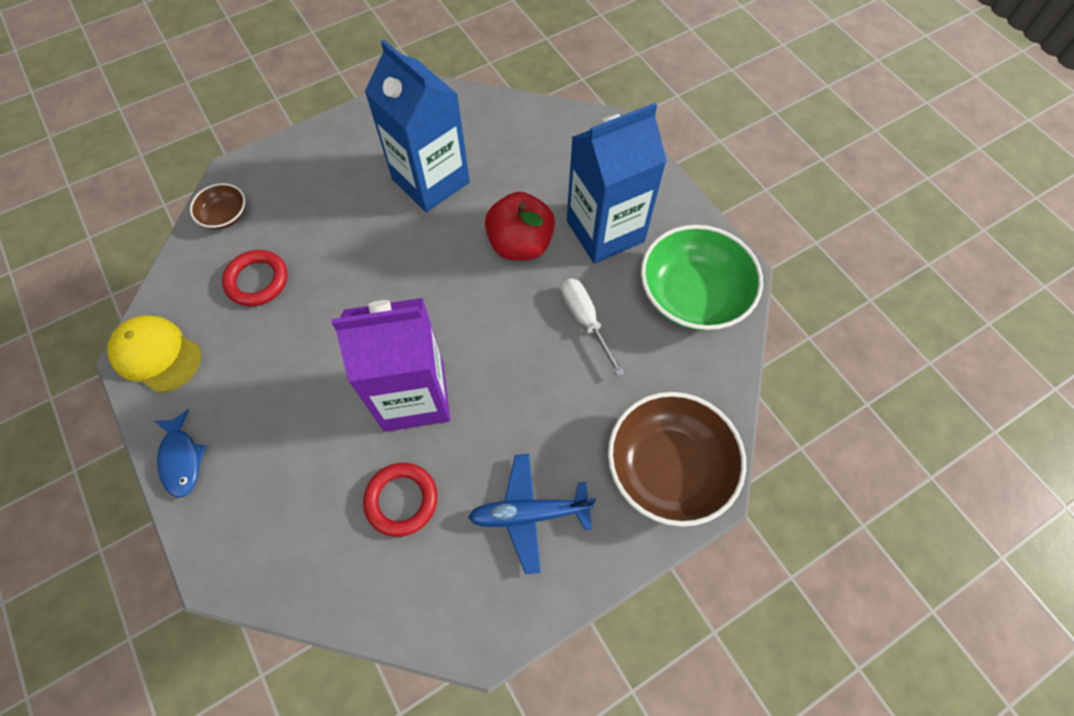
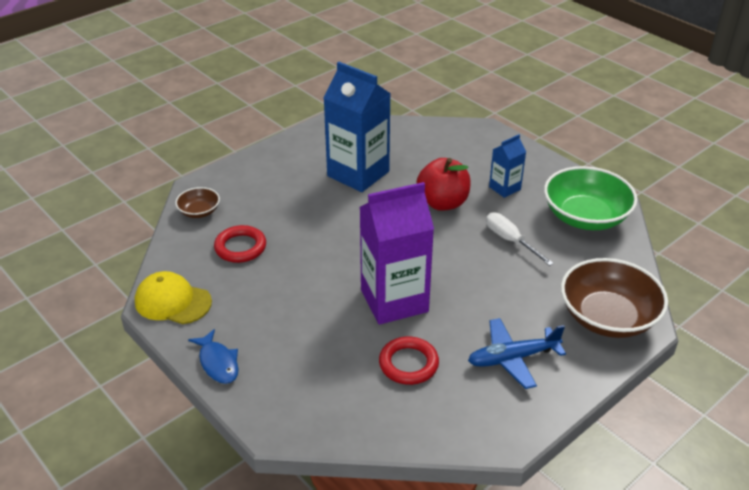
camera: 10 degrees left, 25 degrees down
blue carton [567,103,667,264] -> blue carton [489,134,526,198], size x0.50

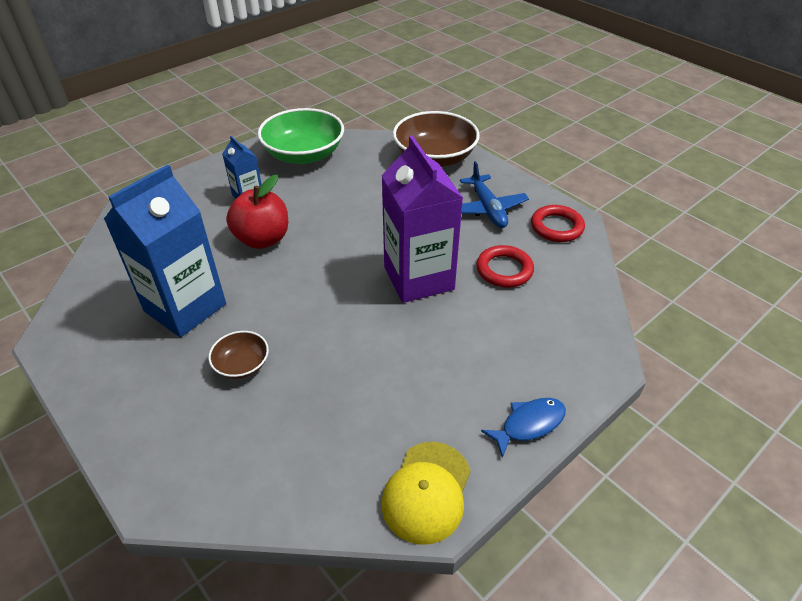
camera: 90 degrees left, 5 degrees up
brown bowl [175,187,220,218] -> brown bowl moved to [208,331,269,379]
red ring [214,225,266,263] -> red ring moved to [531,205,585,242]
white screwdriver [486,212,554,266] -> none

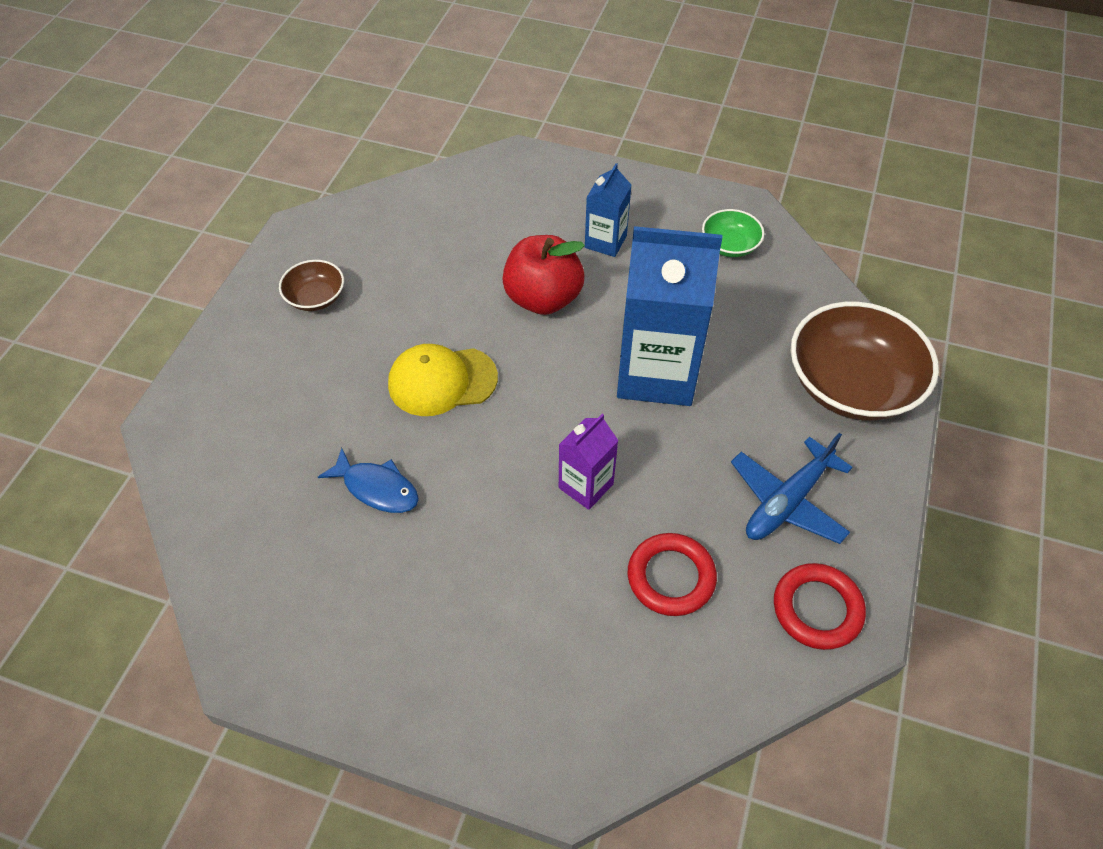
camera: 60 degrees right, 10 degrees up
blue carton [104,164,226,337] -> blue carton moved to [617,226,722,406]
brown bowl [208,331,269,379] -> brown bowl moved to [279,260,344,311]
green bowl [258,108,344,164] -> green bowl [702,209,765,257], size x0.49
purple carton [381,136,463,303] -> purple carton [559,414,619,510], size x0.50
yellow cap [382,442,471,545] -> yellow cap moved to [388,344,498,416]
blue fish [481,398,566,458] -> blue fish moved to [318,448,419,513]

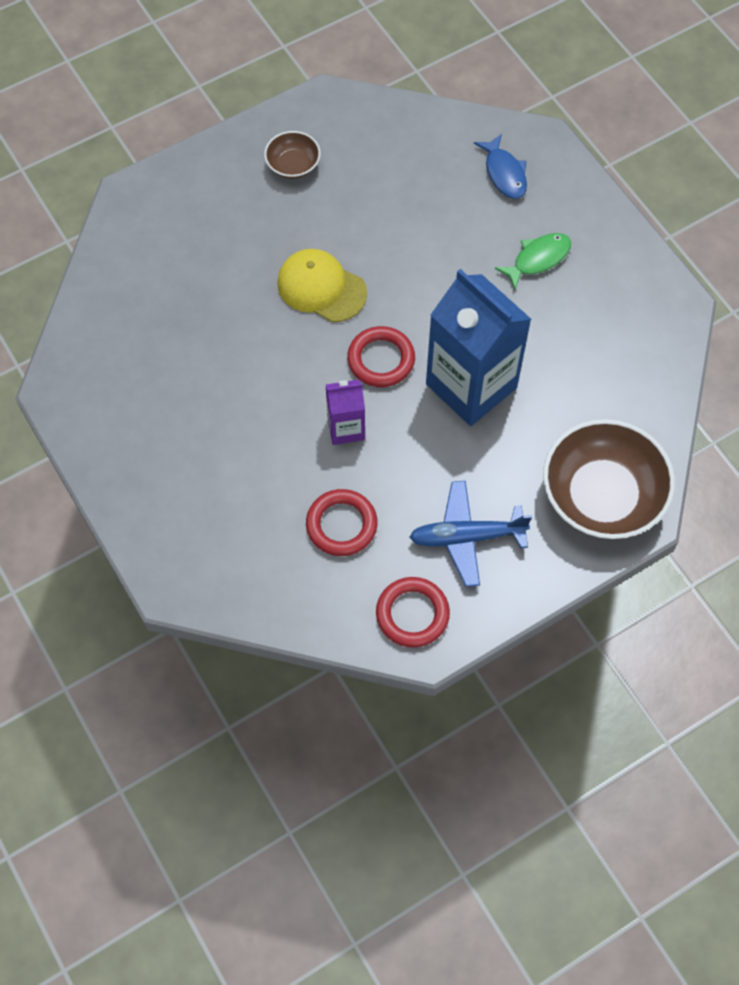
camera: 40 degrees right, 10 degrees up
blue fish [318,448,419,513] -> blue fish moved to [474,134,527,199]
red apple [502,235,585,315] -> none
blue carton [585,163,632,257] -> green fish [495,233,571,290]
green bowl [702,209,765,257] -> none
none -> red ring [347,326,415,387]

